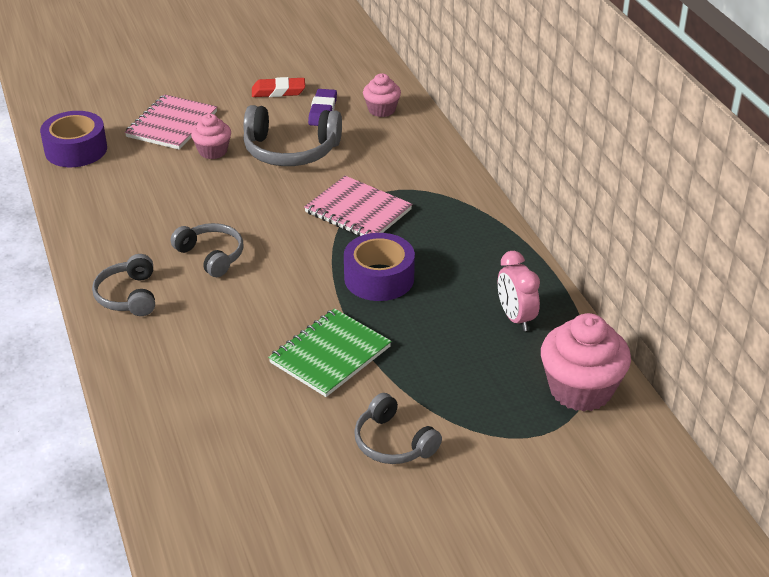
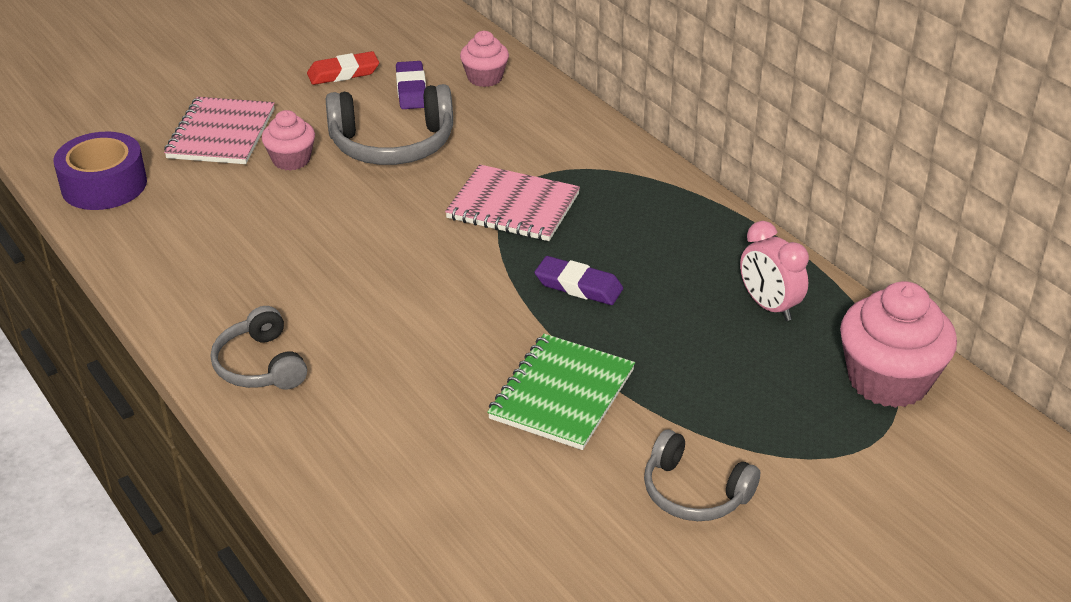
camera: 15 degrees left, 0 degrees up
grey headphones [171,223,243,277] -> none
purple tape [344,233,415,301] -> purple eraser [535,256,623,305]

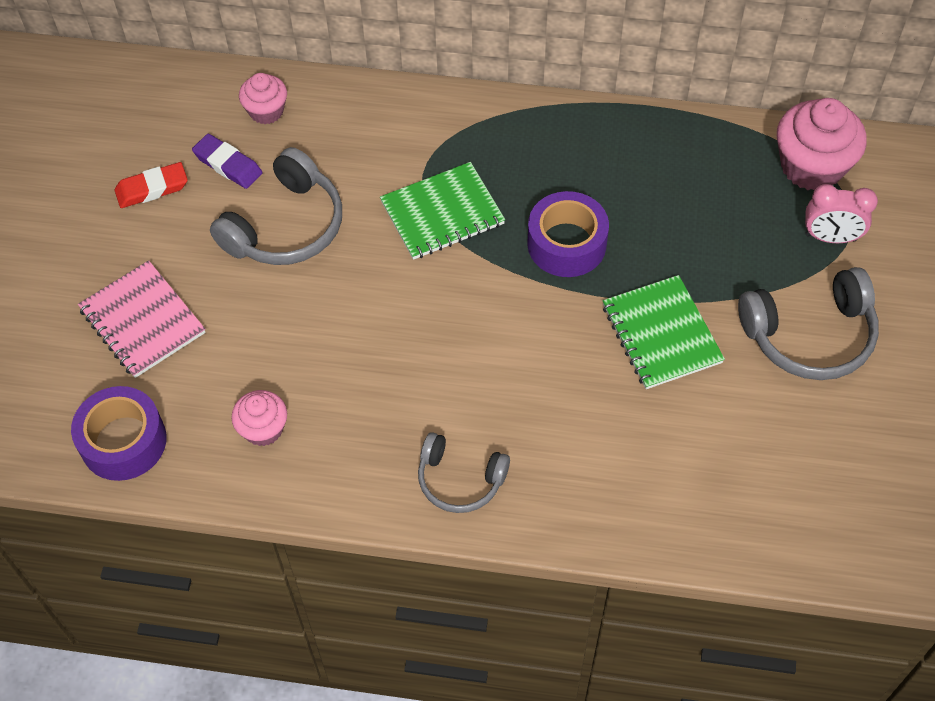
camera: 45 degrees left, 20 degrees up
pink cupcake [262,110,315,171] -> pink cupcake moved to [231,390,287,446]
red eraser [307,51,379,85] -> red eraser turned 45 degrees clockwise [115,162,188,208]
pink notebook [445,164,580,241] -> green notebook [380,162,505,260]
purple eraser [535,256,623,305] -> purple tape [527,191,609,277]
grey headphones [644,430,760,521] -> grey headphones [738,267,879,380], size x1.57
pink clock [740,221,809,321] -> pink clock moved to [805,184,878,243]

